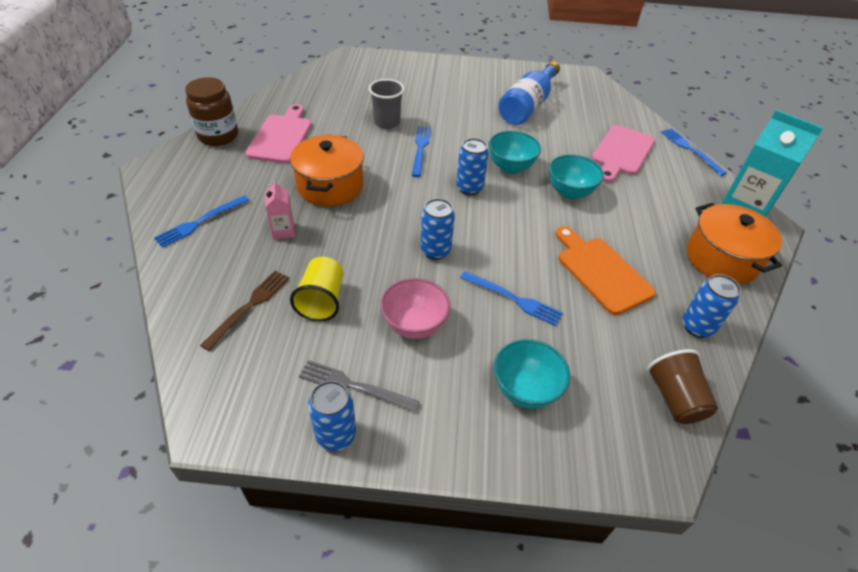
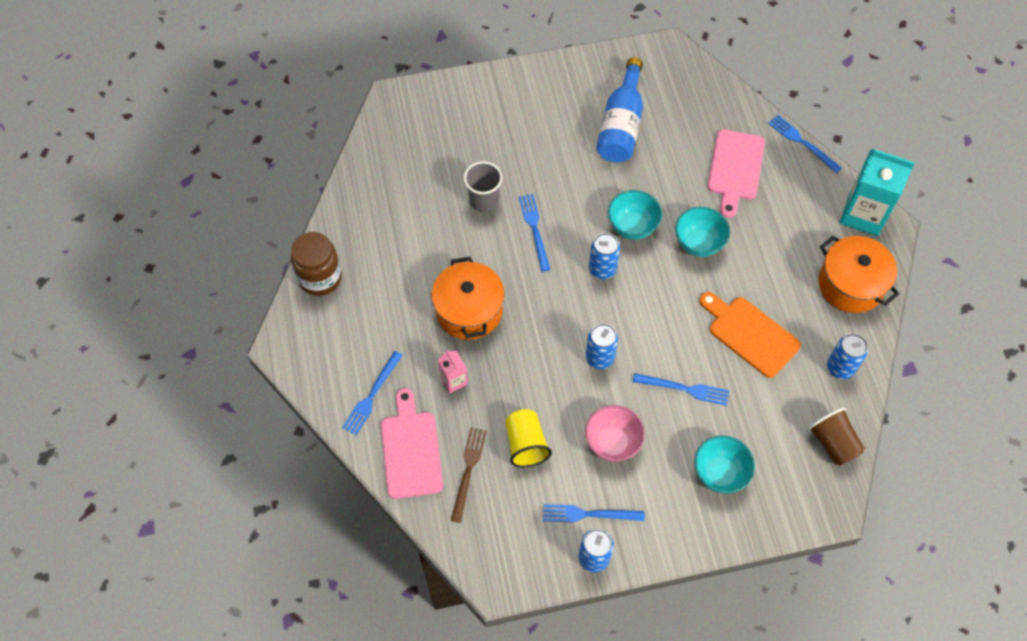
camera: 15 degrees left, 15 degrees up
pink cutting board [245,104,312,163] -> pink cutting board moved to [381,388,443,499]
grey fork [299,360,420,412] -> blue fork [543,504,645,522]

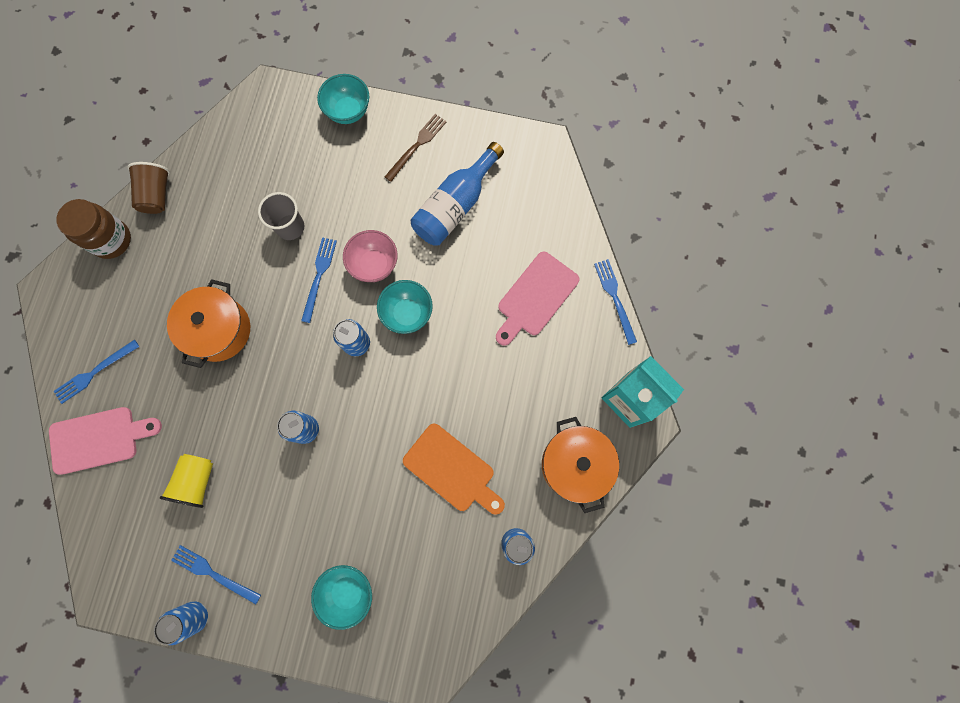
camera: 25 degrees right, 15 degrees up
pink cutting board [381,388,443,499] -> pink cutting board turned 60 degrees clockwise [49,407,162,475]
pink carton [438,350,468,393] -> none
brown fork [451,427,487,523] -> brown fork moved to [385,114,447,182]
pink bowl [585,405,645,462] -> pink bowl moved to [343,230,398,282]
blue fork [633,373,729,406] -> none
turquoise bowl [675,207,730,257] -> turquoise bowl moved to [317,74,369,124]
orange cutting board [699,292,801,378] -> orange cutting board turned 150 degrees clockwise [403,423,505,515]
brown cup [808,408,865,466] -> brown cup moved to [127,162,170,214]

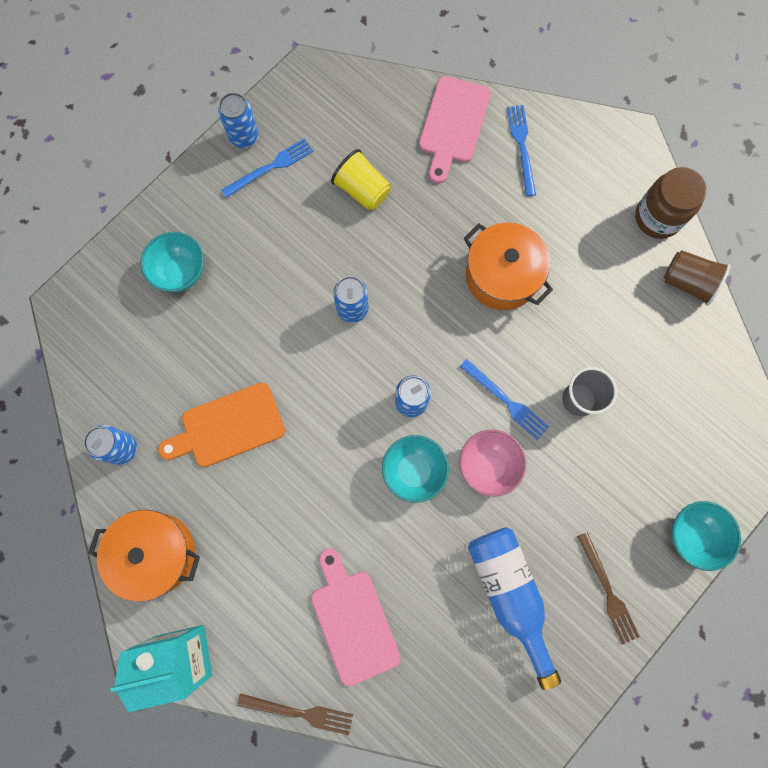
camera: 120 degrees right, 0 degrees up
blue fork [594,259,637,345] -> brown fork [237,693,353,735]

